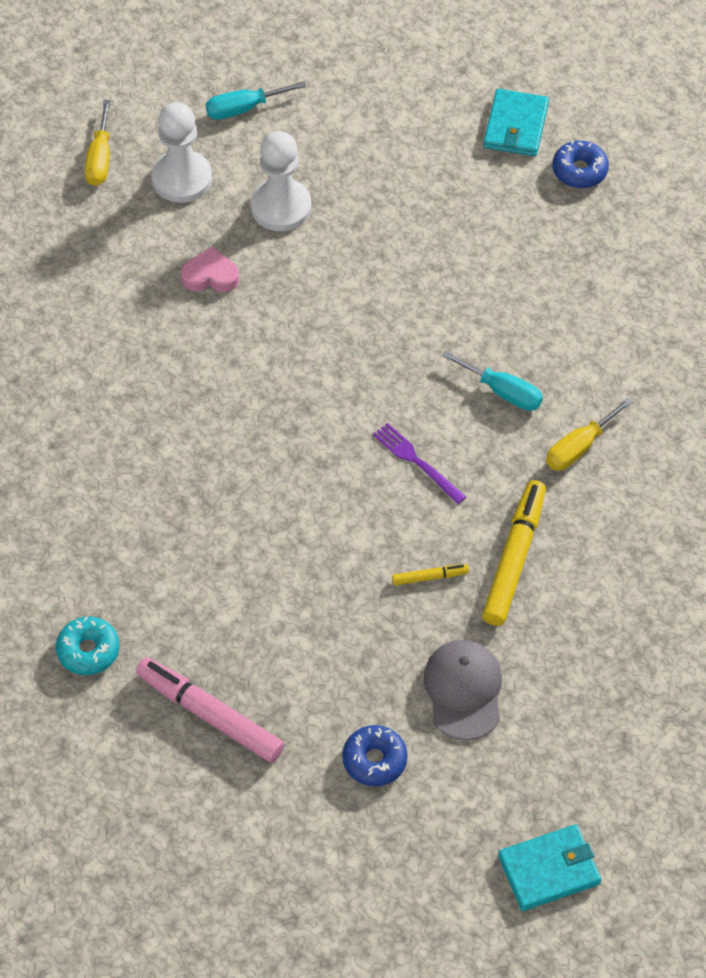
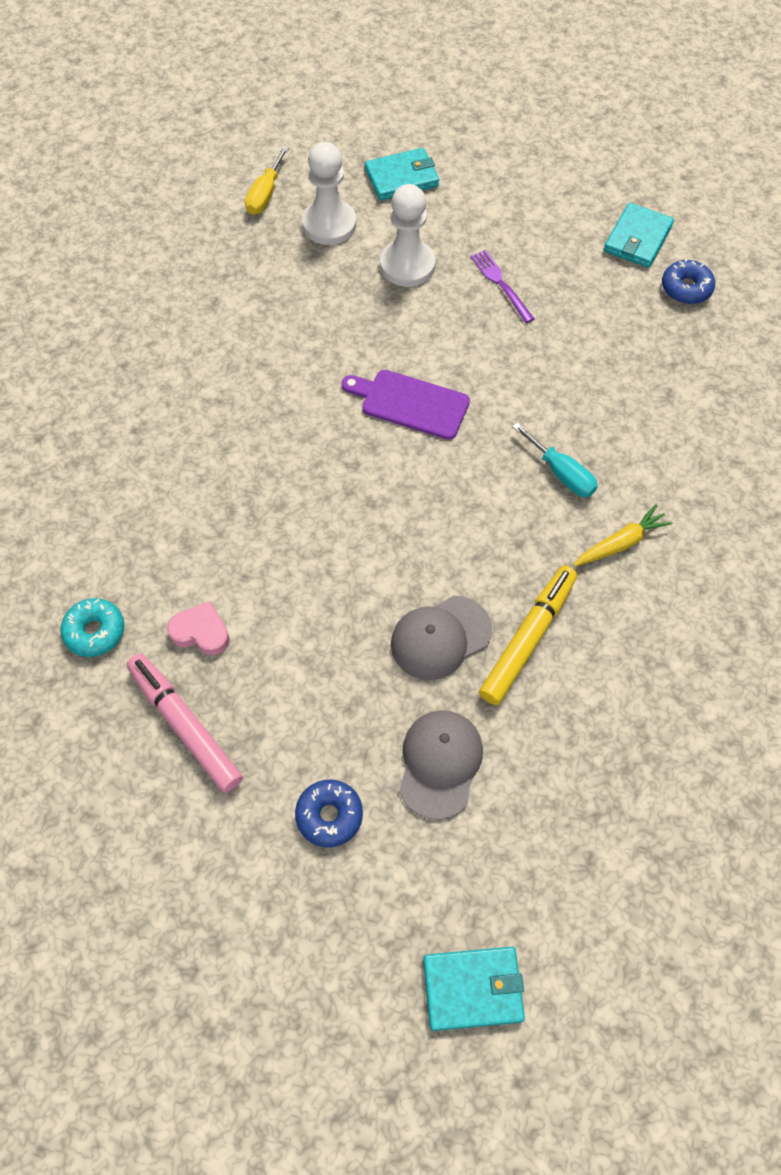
camera: 15 degrees right, 5 degrees up
pink heart [181,246,239,292] -> pink heart moved to [167,601,230,655]
turquoise screwdriver [206,81,307,120] -> turquoise wallet [365,148,439,201]
purple fork [373,423,466,504] -> purple fork moved to [470,250,534,323]
yellow marker [392,564,469,585] -> grey cap [391,596,492,680]
yellow screwdriver [546,397,633,471] -> yellow carrot [574,504,672,567]
none -> purple cutting board [341,370,470,440]

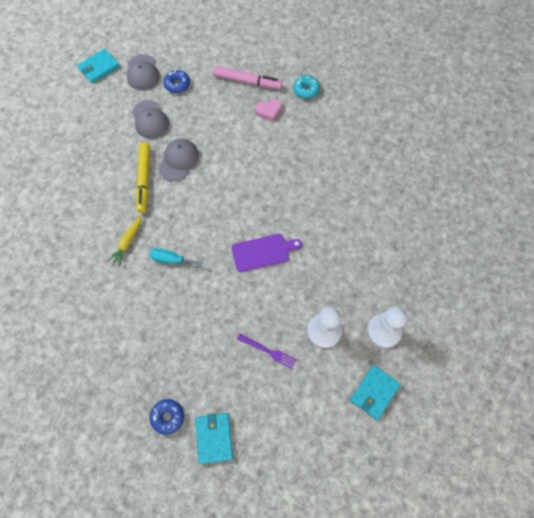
camera: 145 degrees right, 5 degrees up
yellow screwdriver [245,146,289,215] -> none
none -> grey cap [127,54,160,91]

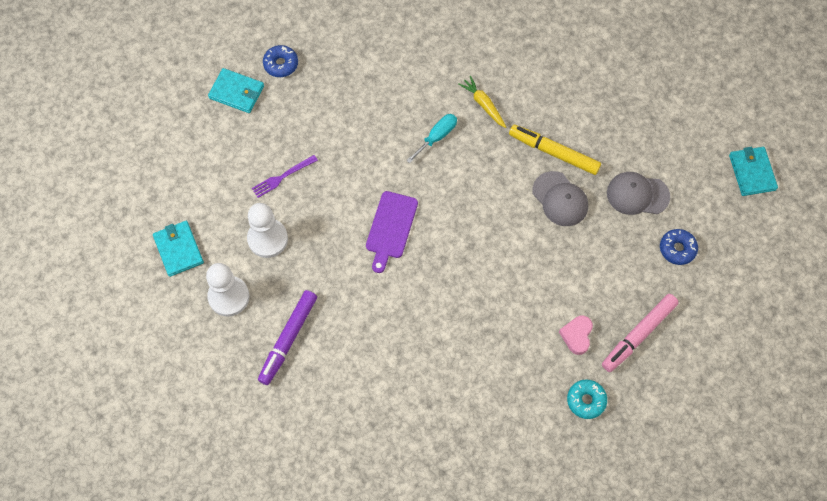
camera: 120 degrees right, 0 degrees up
grey cap [127,54,160,91] -> none
none -> purple marker [258,290,317,385]

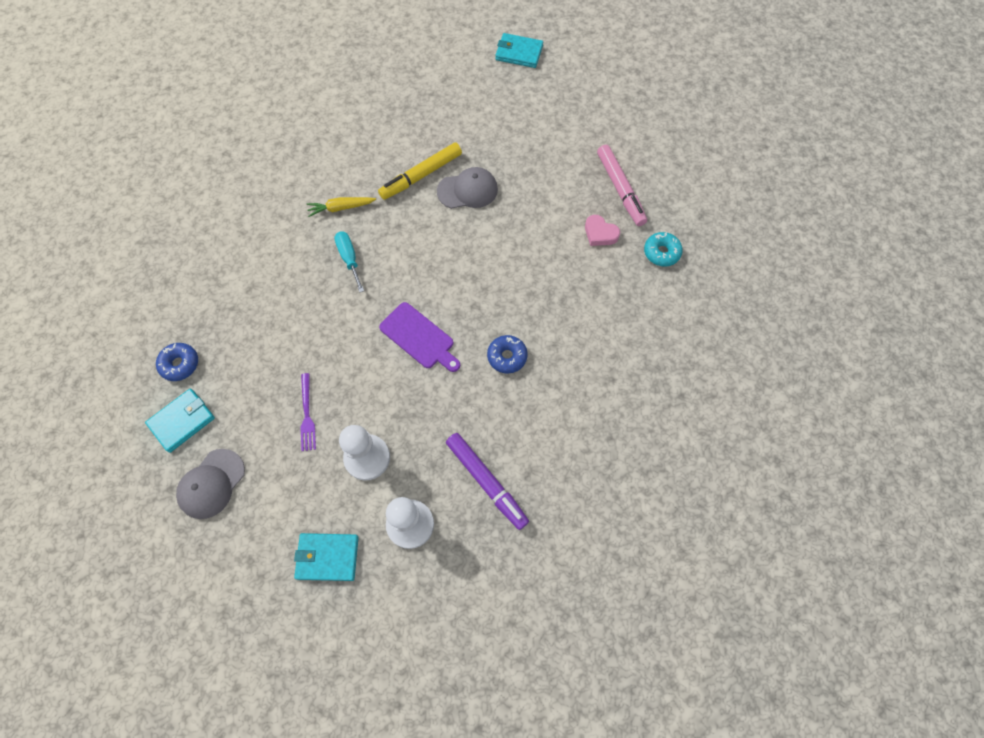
camera: 65 degrees left, 0 degrees up
grey cap [607,172,670,215] -> grey cap moved to [176,449,245,519]
blue donut [660,229,698,265] -> blue donut moved to [487,335,528,374]

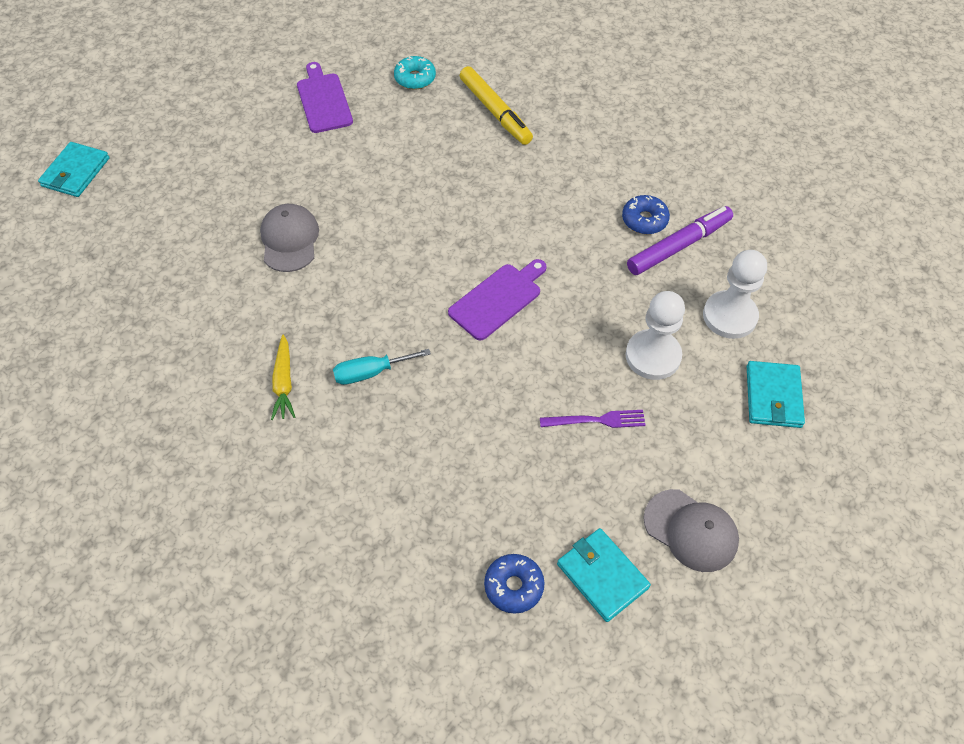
camera: 85 degrees left, 10 degrees down
yellow marker [378,142,462,200] -> yellow marker moved to [460,66,533,145]
blue donut [487,335,528,374] -> blue donut moved to [622,195,670,234]
pink heart [585,215,620,246] -> none
pink marker [597,145,647,226] -> purple cutting board [297,62,353,133]

